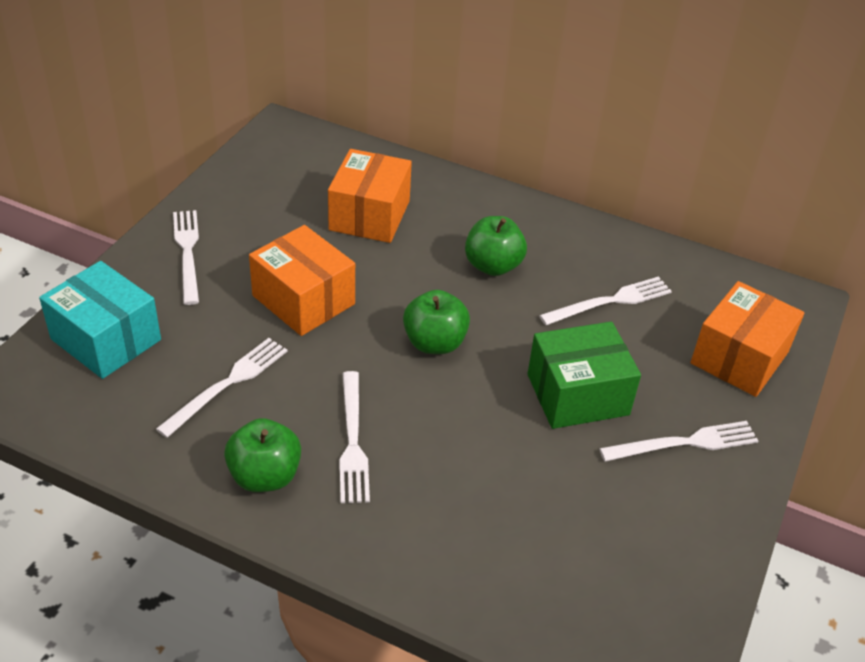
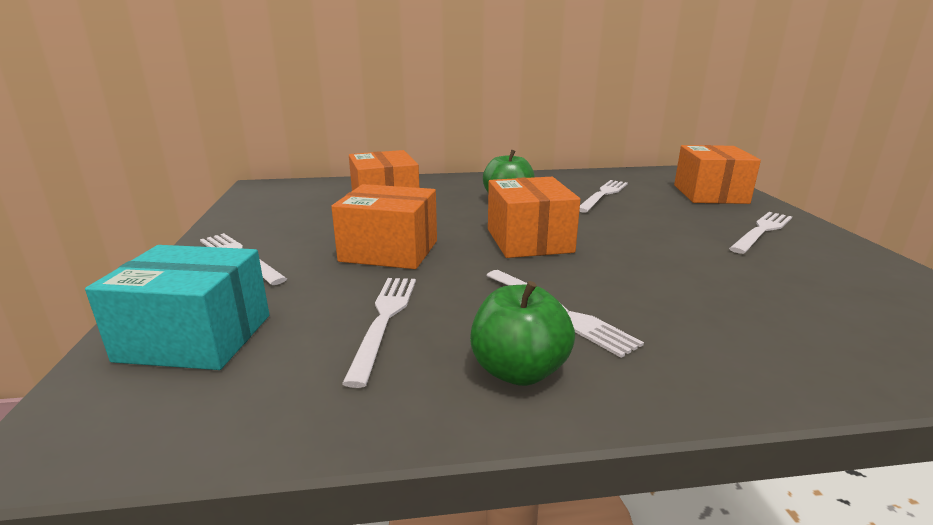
camera: 30 degrees left, 20 degrees down
green apple [403,290,470,354] -> orange box [488,177,581,258]
green box [528,322,641,429] -> none

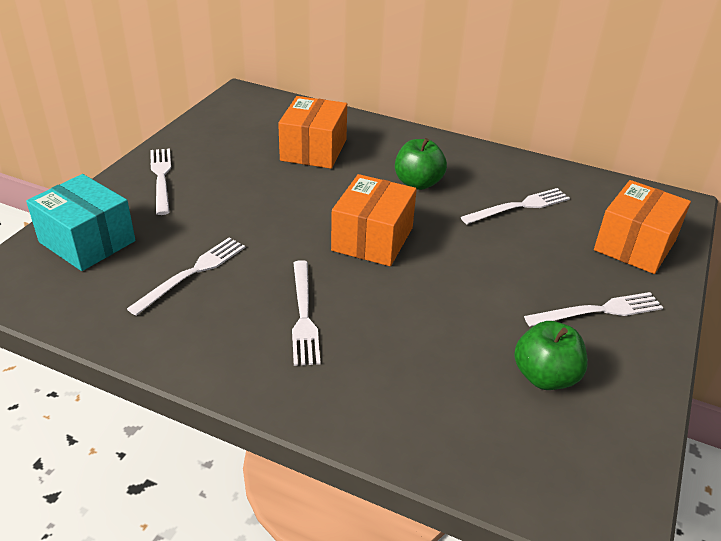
camera: 30 degrees right, 15 degrees up
orange box [331,184,437,269] -> none
green apple [470,281,575,386] -> green apple moved to [514,321,588,390]

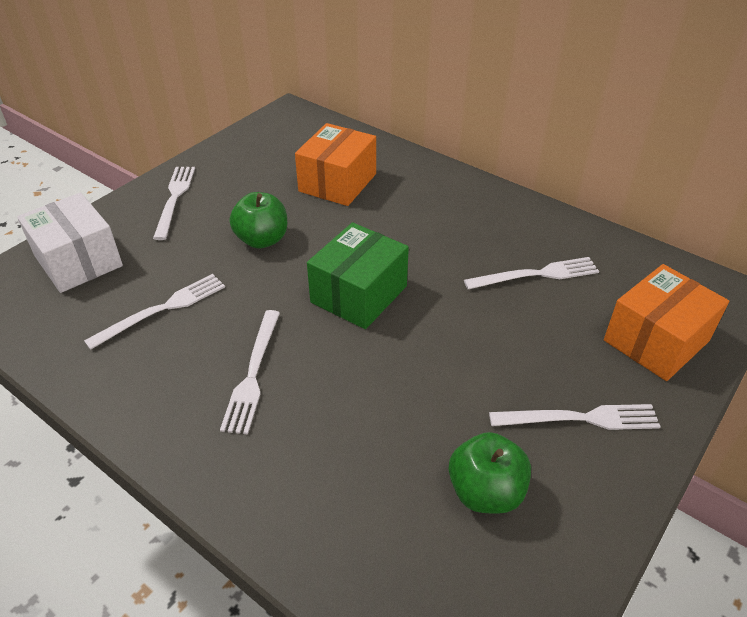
camera: 15 degrees right, 5 degrees up
turquoise box [26,174,135,271] -> white box [17,193,123,293]
orange box [331,174,417,266] -> green box [307,222,409,329]
green apple [395,138,447,190] -> green apple moved to [230,192,287,248]

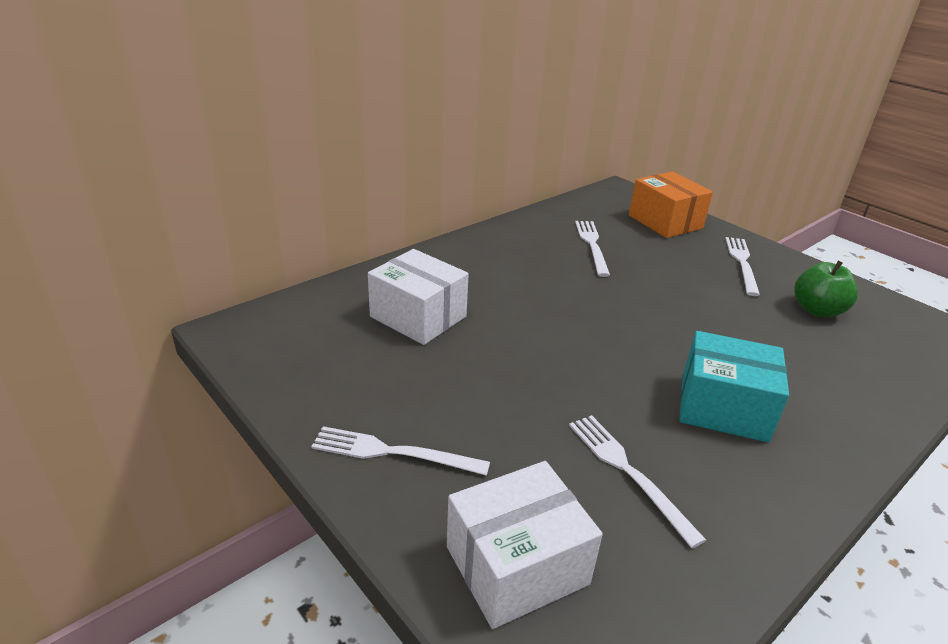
camera: 80 degrees left, 10 degrees down
white fork [220,310,280,434] -> turquoise box [679,331,789,443]
green apple [230,192,287,248] -> none
orange box [295,123,376,206] -> white box [368,249,469,345]
green box [307,222,409,329] -> none

